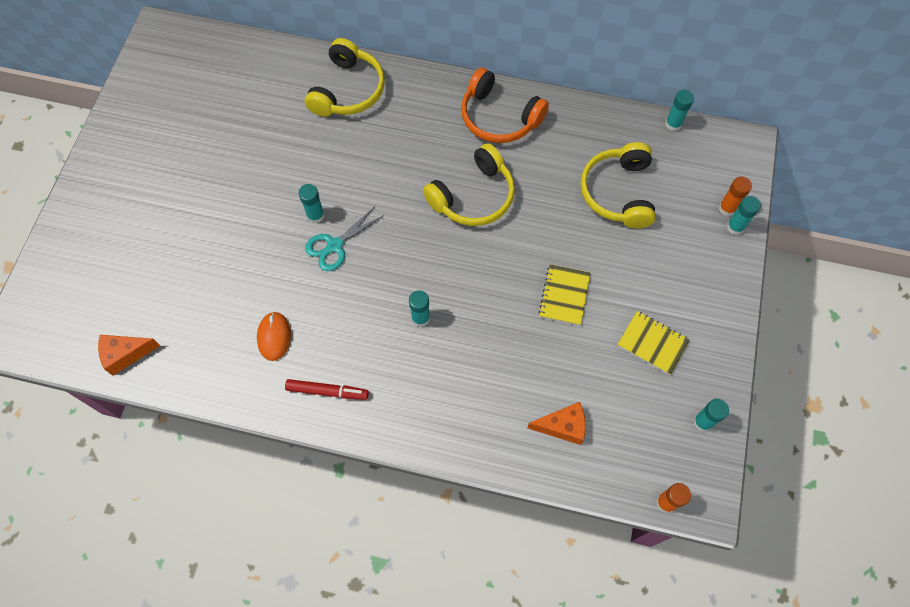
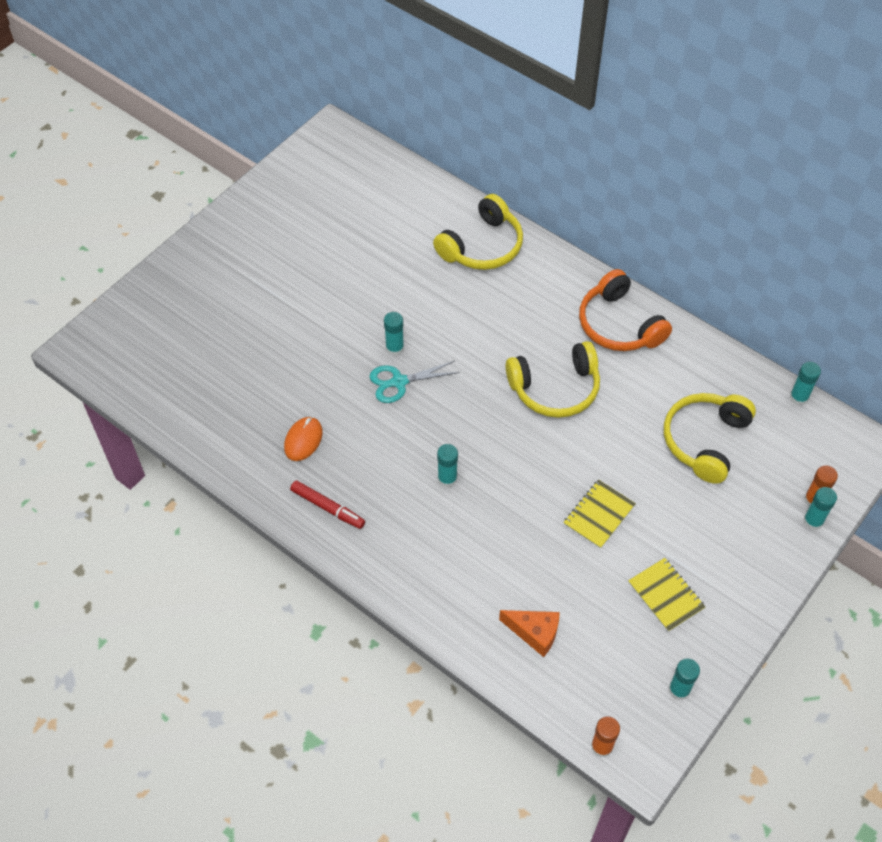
camera: 25 degrees right, 10 degrees down
orange cheese [98,335,160,376] -> none

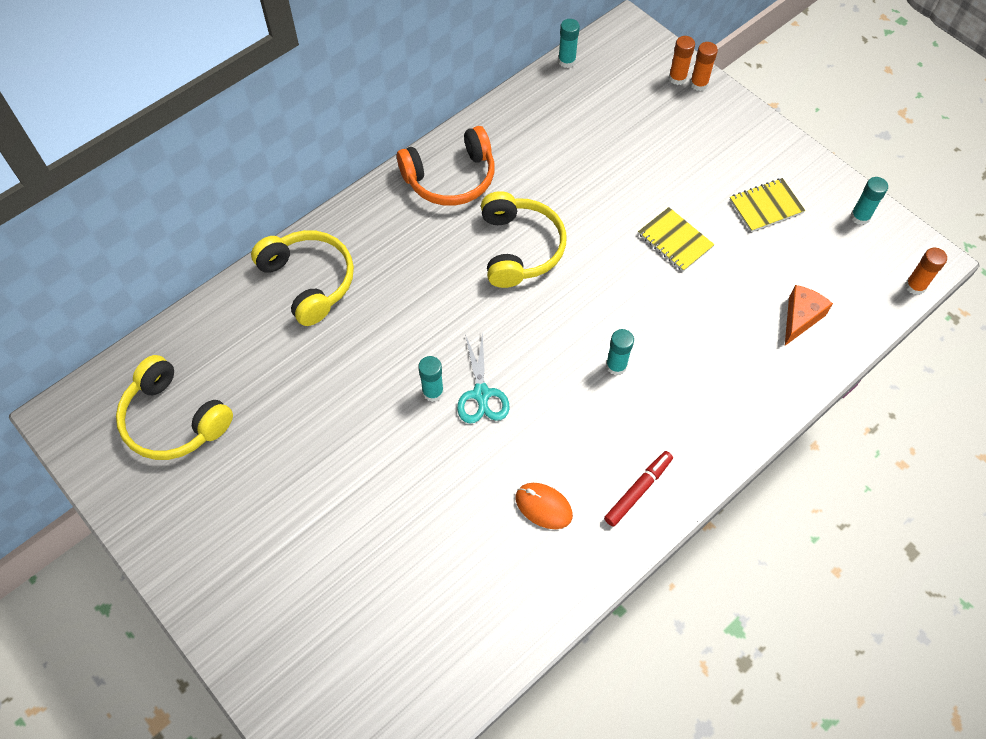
camera: 80 degrees left, 5 degrees up
yellow headphones [664,393,756,484] -> yellow headphones moved to [116,355,233,460]
turquoise glue stick [803,487,837,530] -> orange glue stick [690,42,718,91]

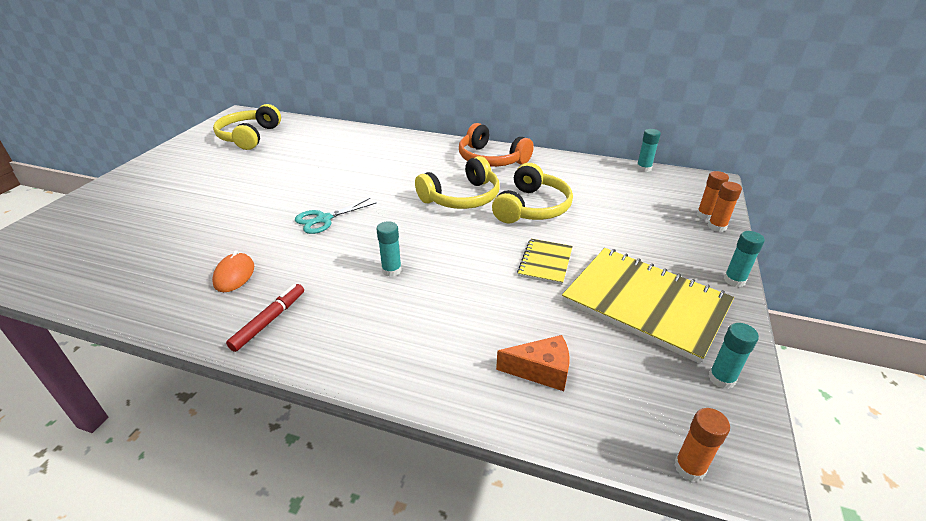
camera: 60 degrees right, 25 degrees down
yellow headphones [251,230,354,326] -> yellow headphones moved to [492,163,573,223]
turquoise glue stick [418,356,444,402] -> turquoise glue stick moved to [724,231,765,287]
red marker [604,451,673,527] -> red marker turned 75 degrees counterclockwise [226,284,304,352]
yellow notebook [730,178,805,232] -> yellow notebook [562,248,734,364], size x2.05

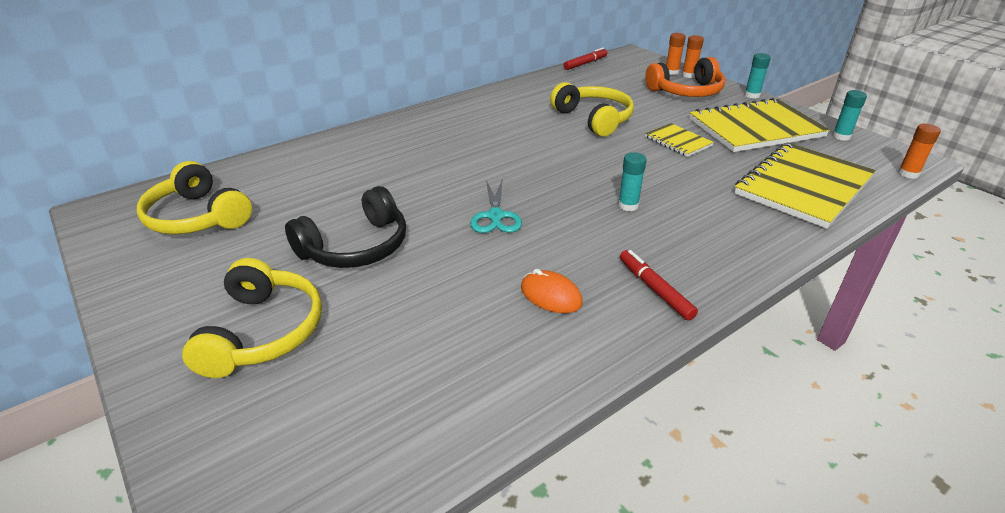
camera: 55 degrees left, 0 degrees up
yellow headphones [415,156,500,209] -> yellow headphones moved to [182,258,322,378]
orange headphones [459,123,534,167] -> orange headphones moved to [645,57,725,97]
orange cheese [496,335,570,391] -> yellow notebook [734,142,876,229]
turquoise glue stick [636,129,661,172] -> red marker [564,48,607,70]
none -> black headphones [285,186,406,268]

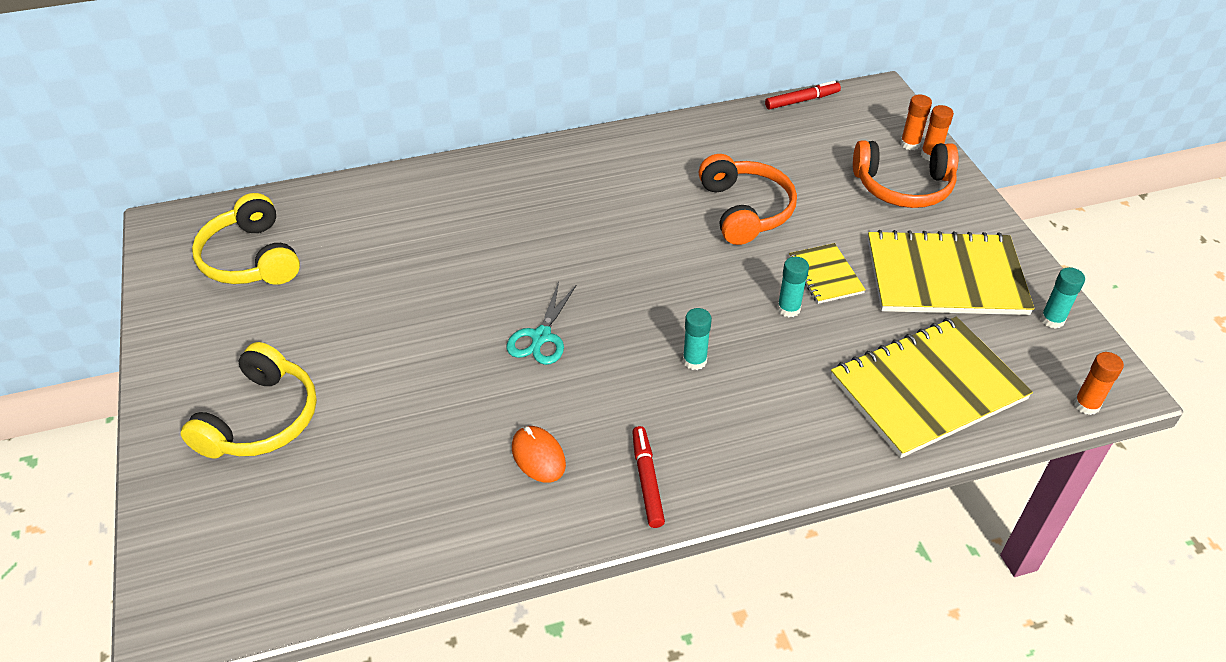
camera: 20 degrees right, 10 degrees up
black headphones [285,186,406,268] -> none
yellow headphones [550,82,634,137] -> orange headphones [699,154,797,245]
turquoise glue stick [744,53,771,99] -> turquoise glue stick moved to [777,257,809,317]

